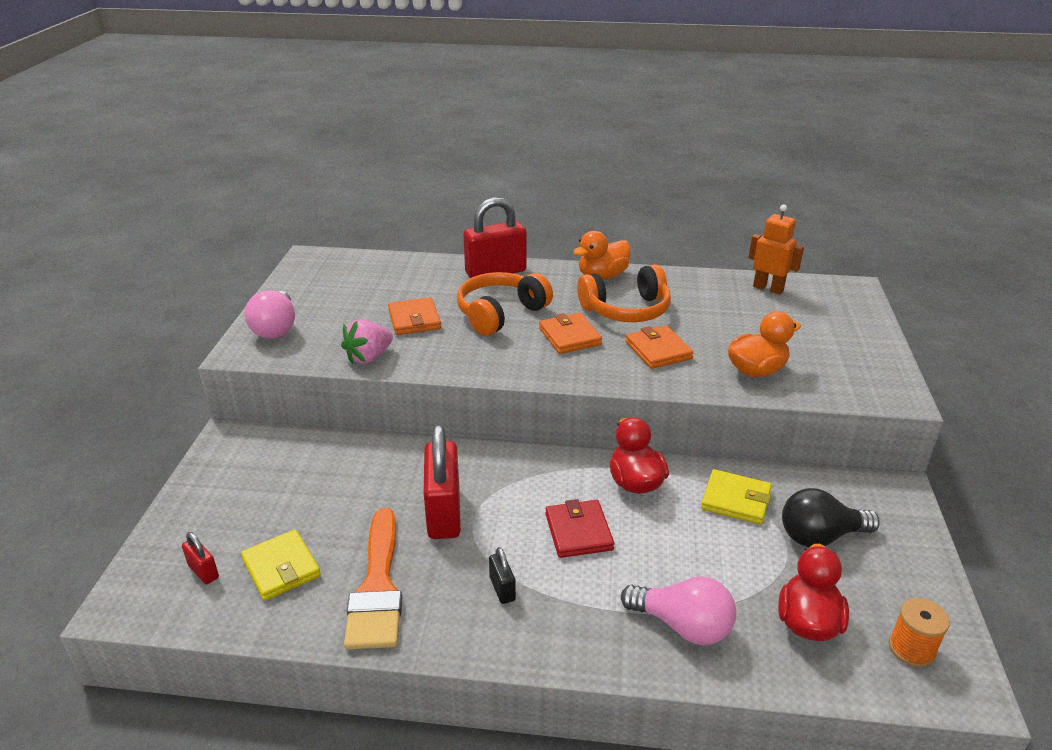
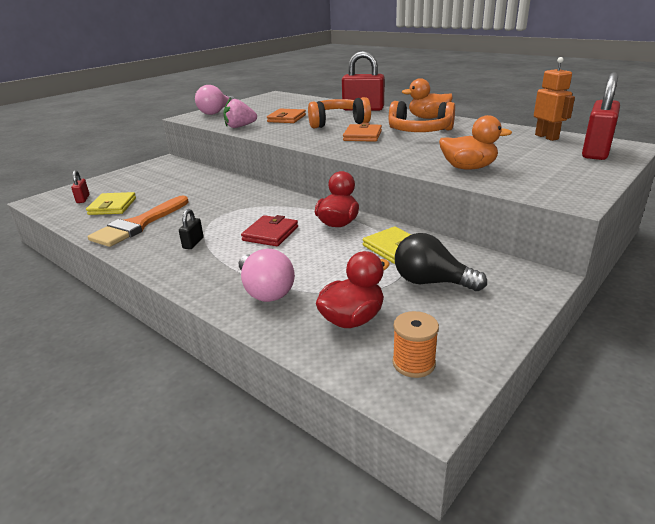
camera: 35 degrees right, 5 degrees down
red padlock [424,425,461,539] -> red padlock moved to [582,73,620,160]
orange wallet [625,325,694,369] -> none

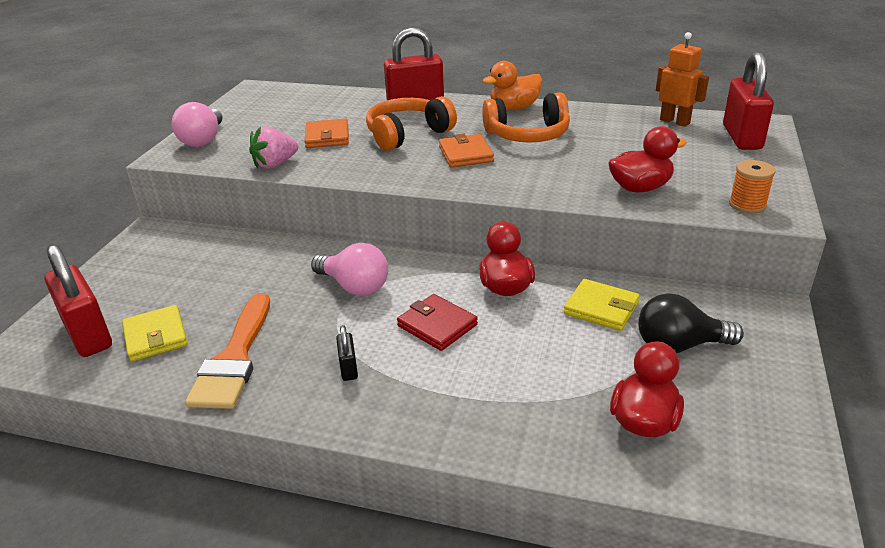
camera: 25 degrees left, 5 degrees up
red padlock [71,170,89,203] -> red padlock [45,244,112,357], size x2.17
pink light bulb [239,249,295,302] -> pink light bulb moved to [311,243,388,296]
red wallet [241,215,298,246] -> red wallet turned 45 degrees counterclockwise [397,294,478,351]
orange spool [392,311,439,378] -> orange spool moved to [729,160,776,213]
orange duck [439,115,512,170] -> red duck [608,126,687,192]

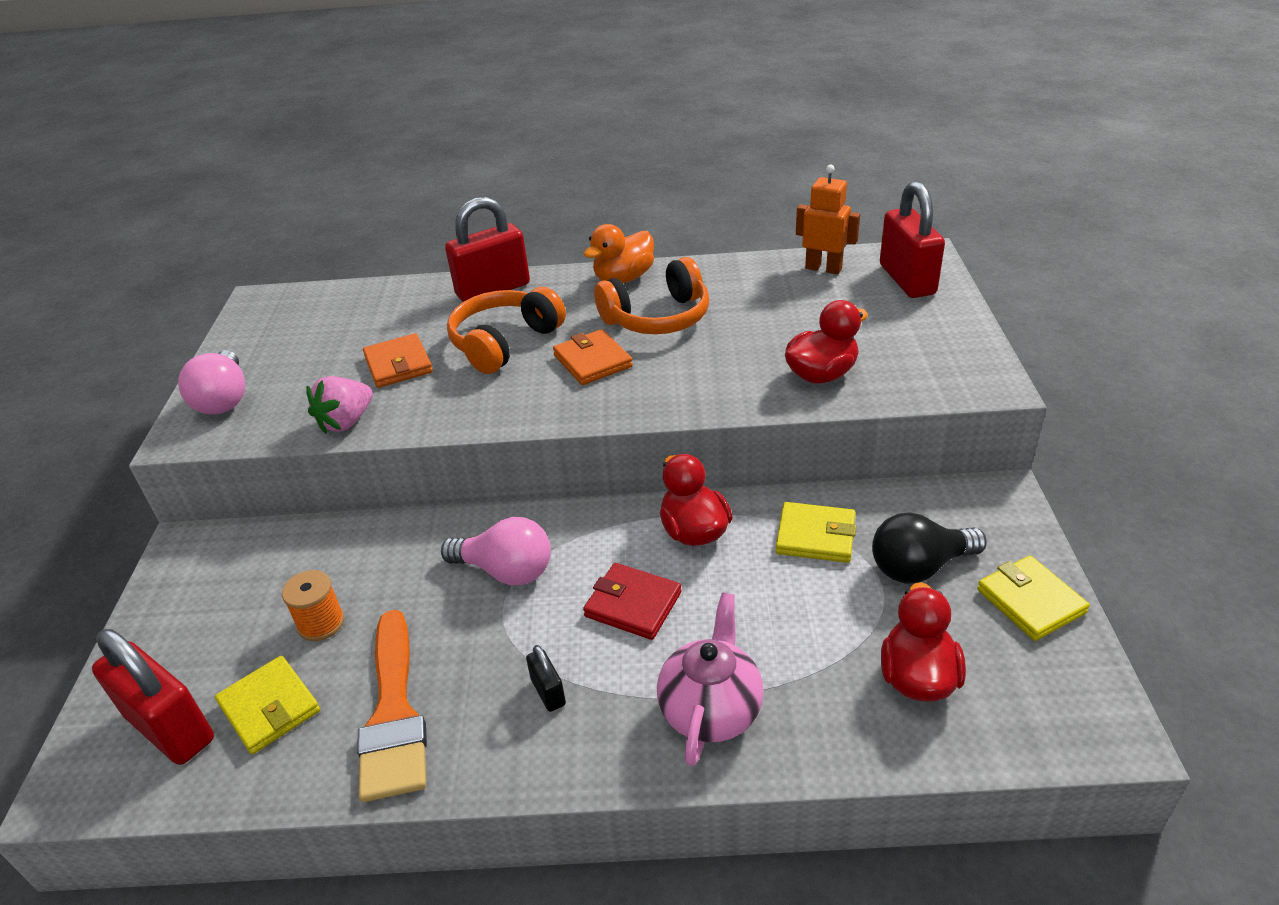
camera: 15 degrees left, 5 degrees up
orange spool [729,160,776,213] -> orange spool moved to [282,570,344,641]
none -> pink teapot [657,593,764,766]
none -> yellow wallet [977,555,1090,641]

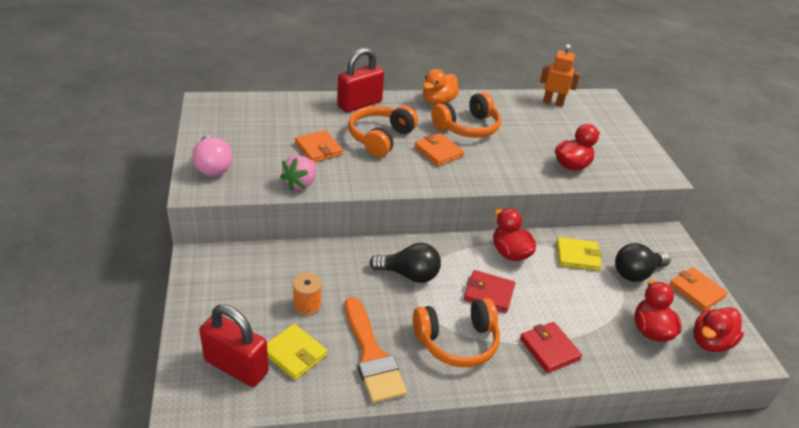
camera: 15 degrees left, 0 degrees up
pink light bulb [441,517,551,585] -> black light bulb [369,243,441,283]
black padlock [526,645,566,712] -> orange headphones [413,298,500,367]
pink teapot [657,593,764,766] -> red wallet [520,322,582,373]
red padlock [880,181,945,298] -> none
yellow wallet [977,555,1090,641] -> orange wallet [669,267,728,311]
none -> red duck [693,307,744,352]

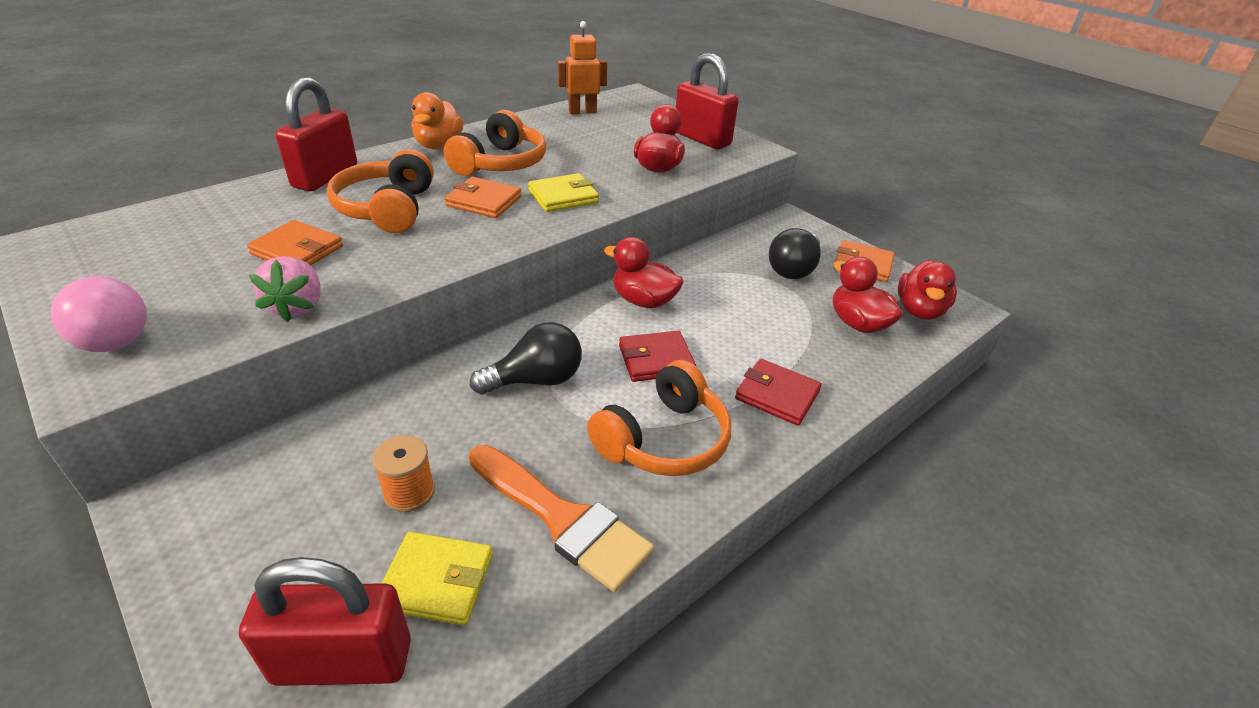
camera: 30 degrees left, 0 degrees up
yellow wallet [556,237,602,271] -> yellow wallet moved to [528,173,599,212]
none -> red padlock [676,53,738,149]

